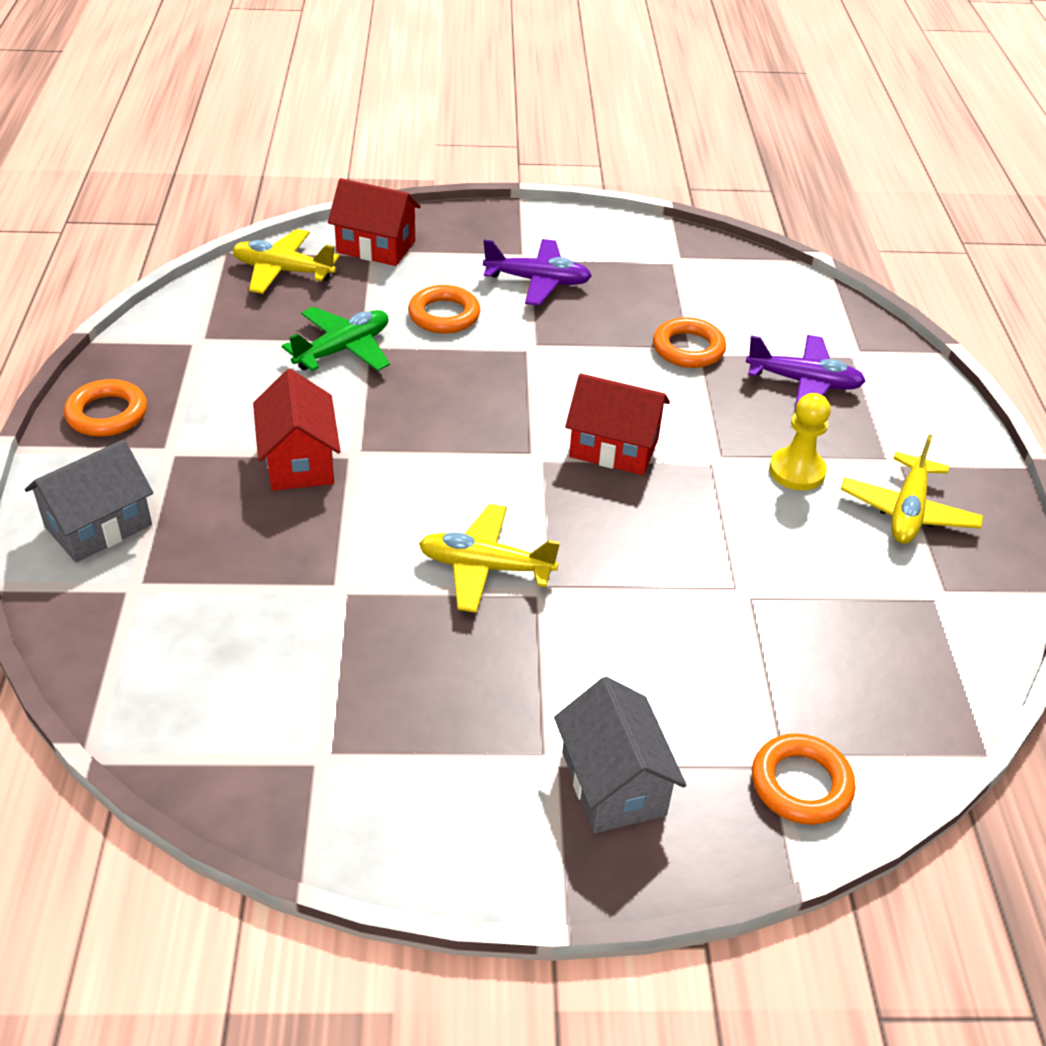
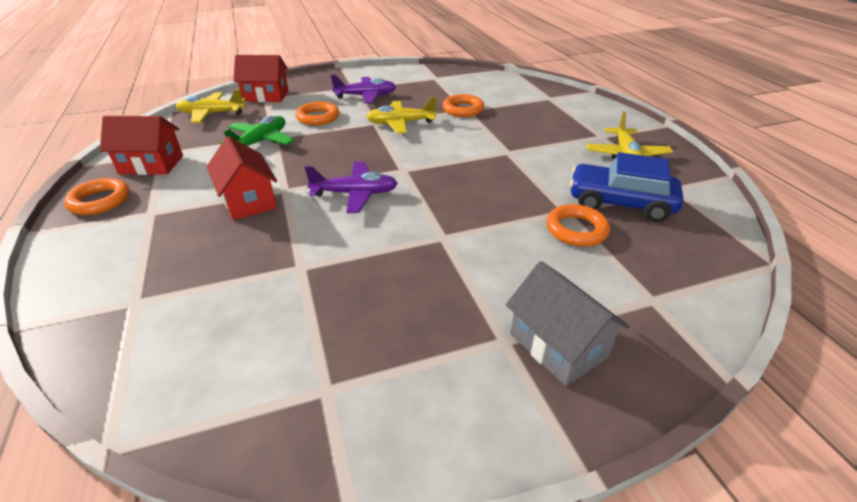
camera: 15 degrees left, 5 degrees down
grey house [25,439,153,563] -> none
yellow plane [419,504,560,613] -> yellow plane moved to [366,97,437,134]
red house [565,374,670,475] -> red house moved to [100,116,183,175]
purple plane [746,335,866,410] -> purple plane moved to [304,162,398,213]
orange ring [752,734,855,825] -> orange ring moved to [546,204,610,247]
yellow pawn [769,393,831,490] -> none
none -> blue car [570,152,684,222]

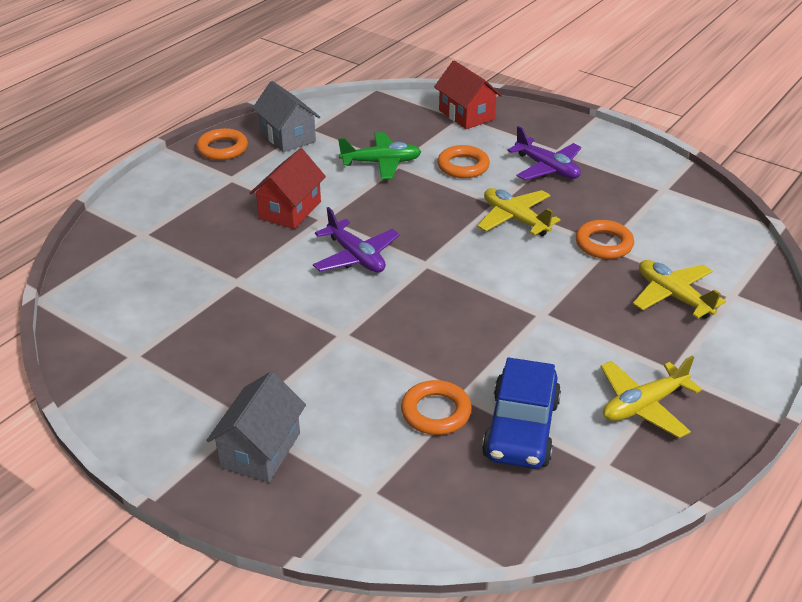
camera: 55 degrees right, 0 degrees up
red house [100,116,183,175] -> grey house [252,81,320,152]
yellow plane [176,89,245,123] -> yellow plane moved to [633,260,726,319]
blue car [570,152,684,222] -> blue car turned 150 degrees counterclockwise [482,357,561,469]

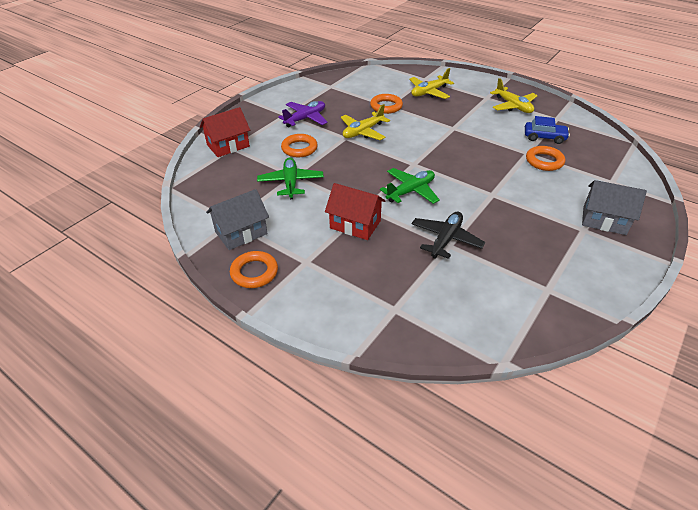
camera: 90 degrees left, 5 degrees up
purple plane [313,207,400,273] -> green plane [380,168,440,204]
blue car [482,357,561,469] -> blue car [525,116,570,144], size x0.65
none -> black plane [411,211,485,259]

